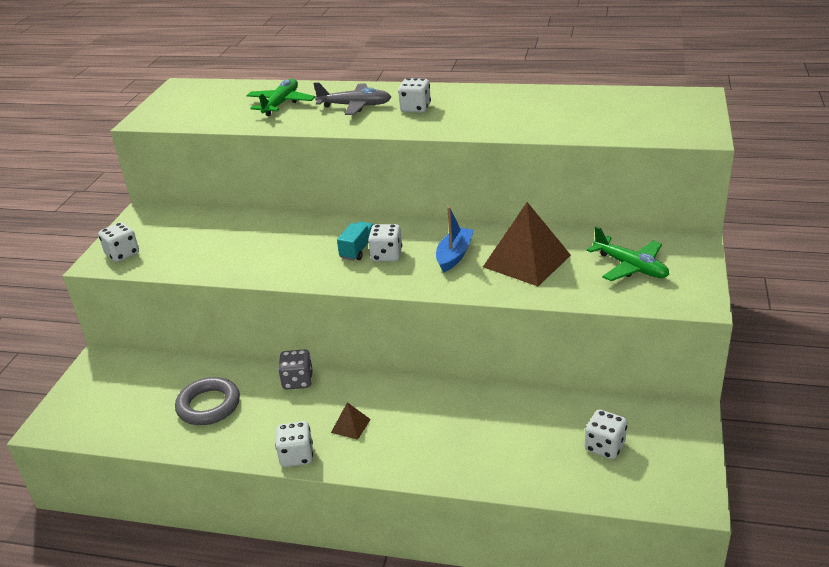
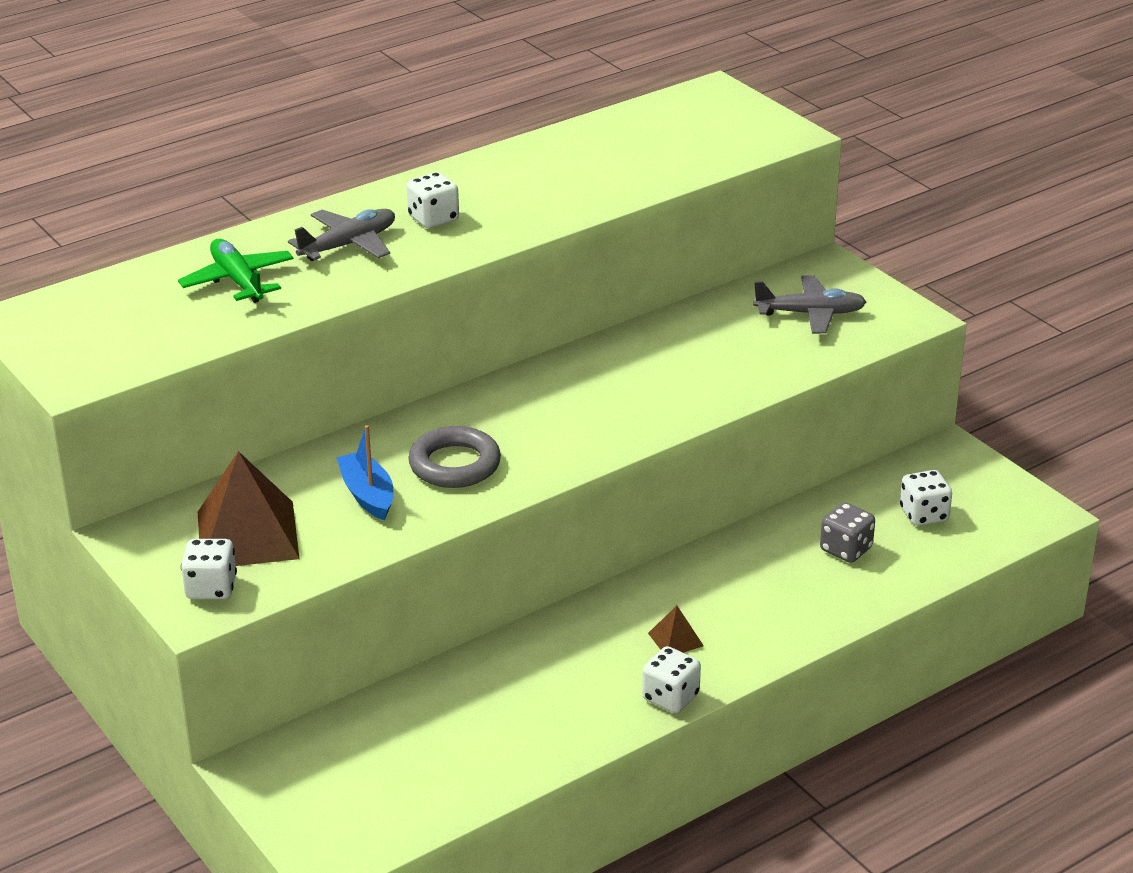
camera: 50 degrees left, 0 degrees up
grey ring [175,377,240,425] -> grey ring moved to [408,426,501,488]
grey dice [278,349,313,390] -> grey dice moved to [820,502,875,563]
turquoise truck [337,221,374,261] -> none
white dice [368,224,402,262] -> none
blue boat [436,206,474,273] -> blue boat moved to [336,425,393,521]
brown pyramid [483,202,571,286] -> brown pyramid moved to [198,451,299,566]
green plane [587,226,669,281] -> grey plane [753,275,866,334]

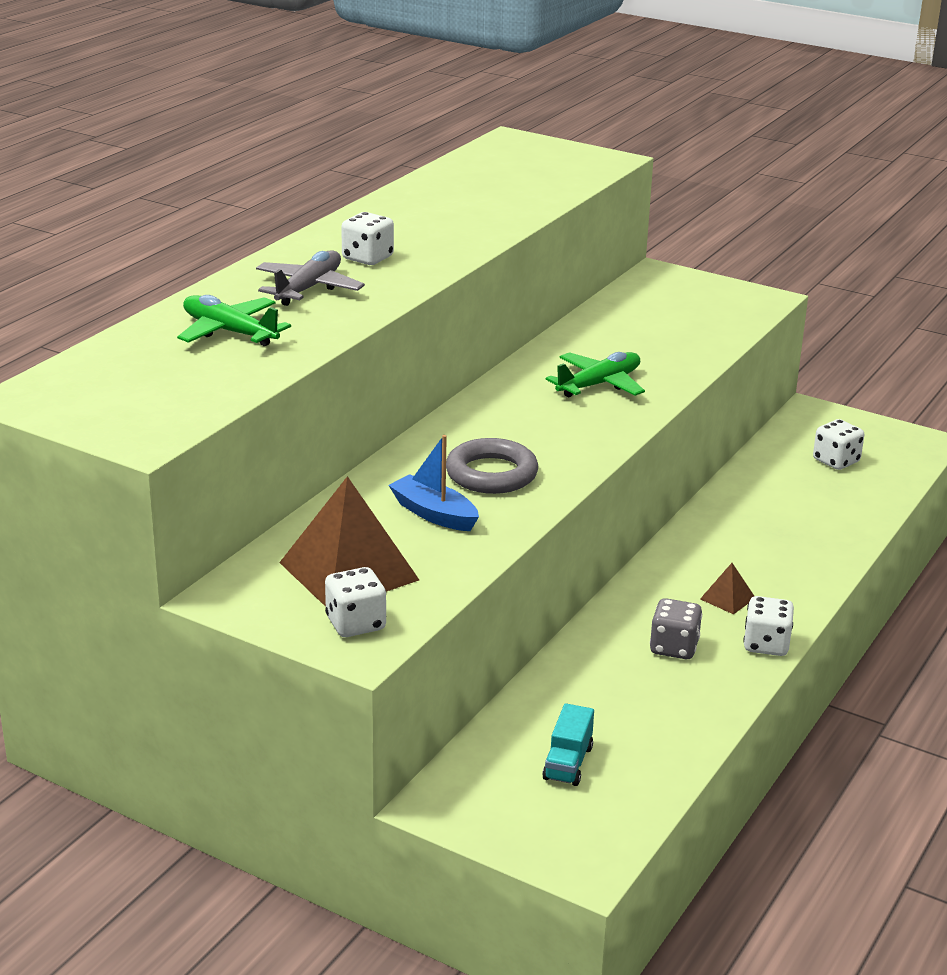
camera: 25 degrees left, 5 degrees down
grey plane [753,275,866,334] -> none
grey dice [820,502,875,563] -> grey dice moved to [650,598,702,659]
none -> turquoise truck [542,703,594,786]
none -> green plane [546,352,645,397]

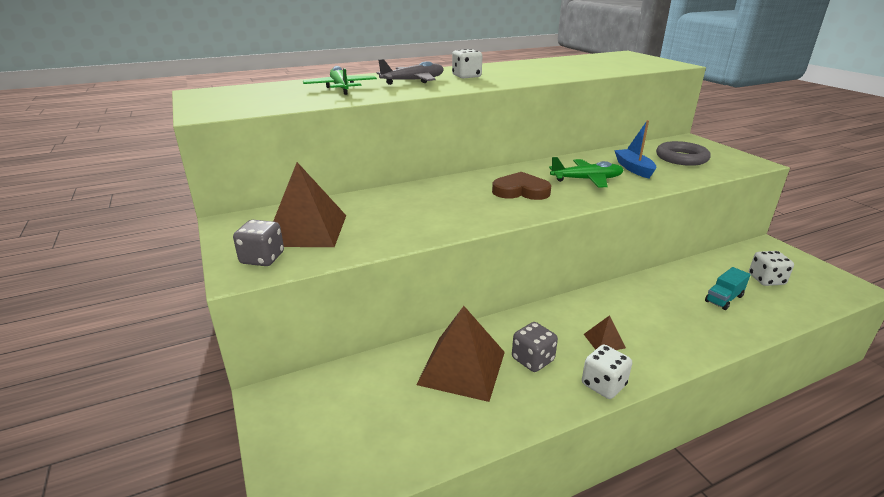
camera: 35 degrees right, 0 degrees up
white dice [325,567,386,637] -> grey dice [233,220,284,266]
blue boat [389,435,479,531] -> blue boat moved to [614,120,656,178]
grey ring [446,438,538,494] -> grey ring moved to [656,141,711,166]
turquoise truck [542,703,594,786] -> turquoise truck moved to [705,267,750,310]
none -> brown pyramid [416,306,505,402]
none -> brown heart [492,172,551,200]

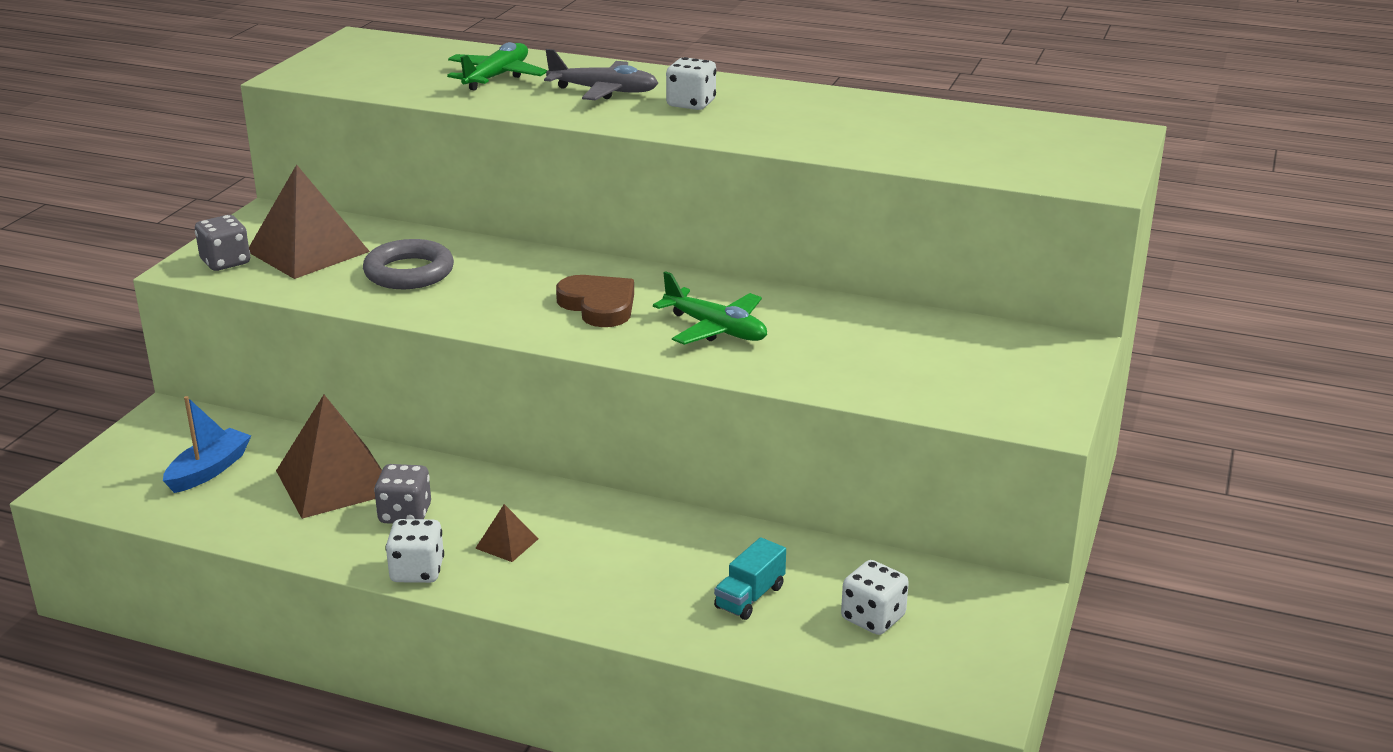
camera: 45 degrees right, 0 degrees up
blue boat [614,120,656,178] -> blue boat moved to [163,396,251,493]
grey ring [656,141,711,166] -> grey ring moved to [363,239,454,289]
turquoise truck [705,267,750,310] -> turquoise truck turned 60 degrees counterclockwise [714,537,786,620]

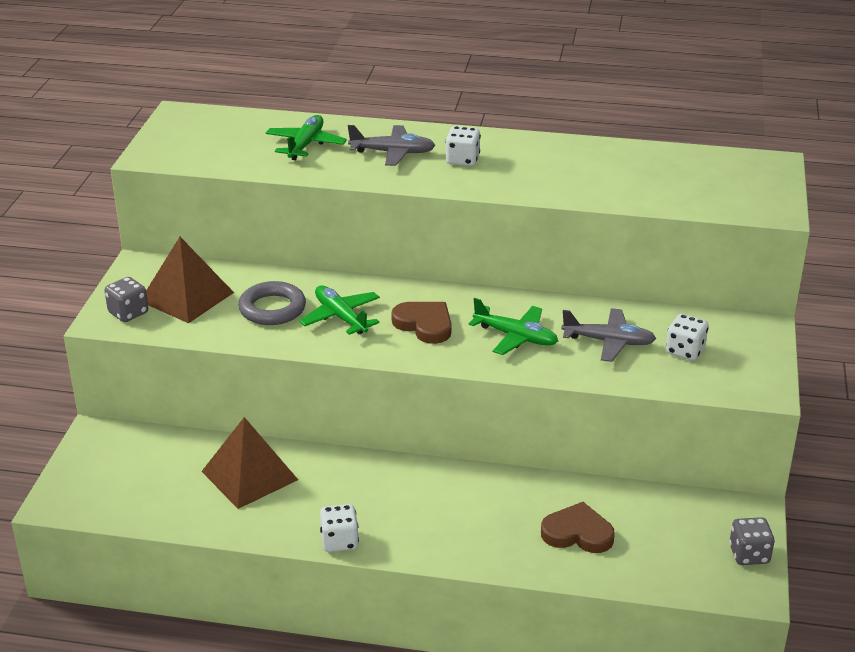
camera: 10 degrees left, 5 degrees up
blue boat [163,396,251,493] -> none
grey dice [374,464,431,524] -> grey dice moved to [729,517,774,565]
brown pyramid [475,504,538,562] -> none
turquoise truck [714,537,786,620] -> brown heart [541,502,615,553]
white dice [841,560,909,635] -> white dice moved to [666,314,708,361]
none -> green plane [299,285,380,335]
none -> grey plane [561,308,656,362]

